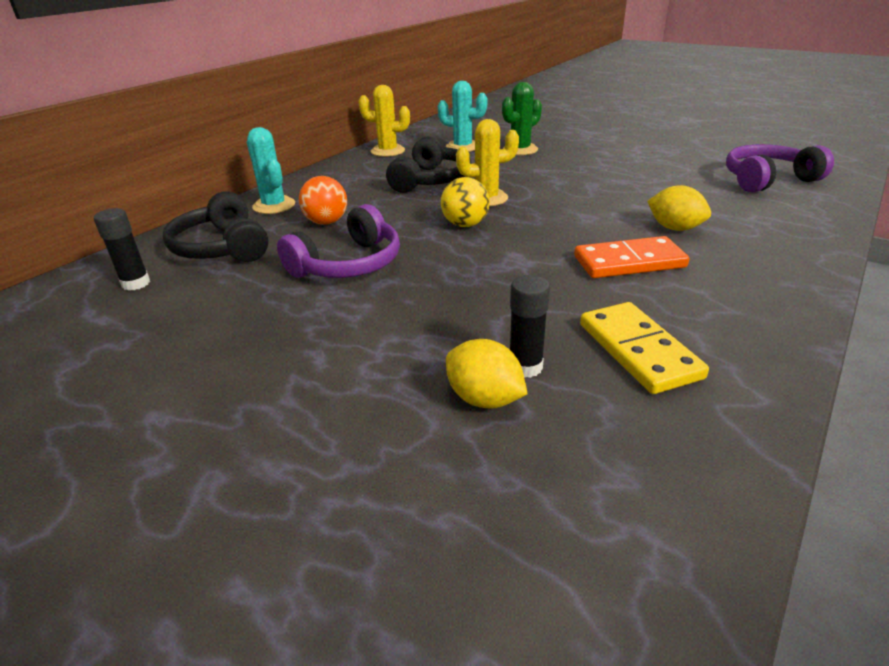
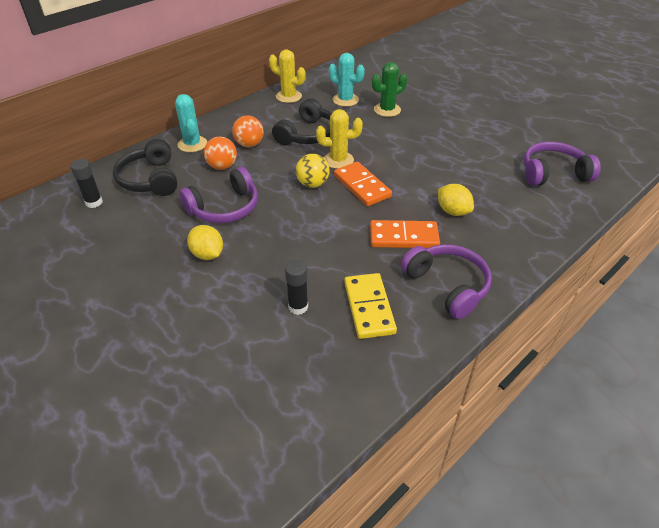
camera: 10 degrees right, 10 degrees up
yellow lemon [446,339,527,409] -> yellow lemon moved to [187,225,223,260]
none -> orange ball [232,116,264,147]
none -> orange domino [334,162,392,206]
none -> purple headphones [401,244,492,319]

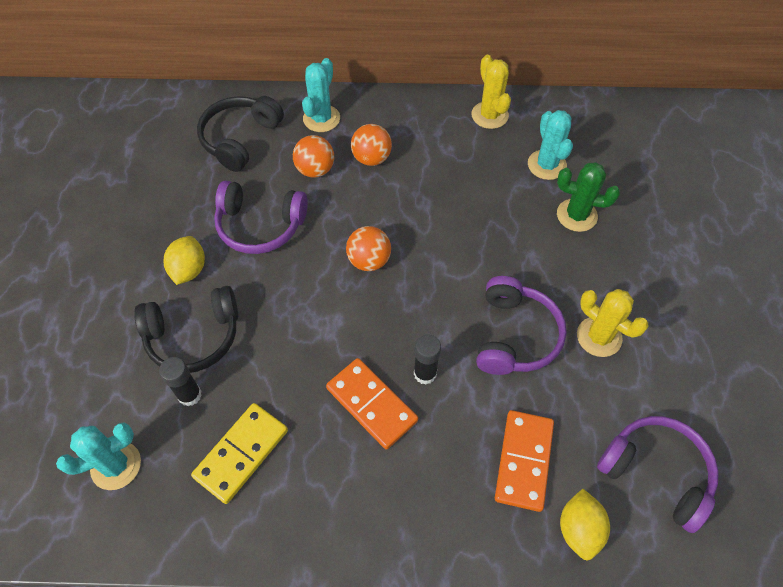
camera: 45 degrees right, 15 degrees up
black glue stick [70,159,103,208] -> black glue stick moved to [414,335,441,384]
black headphones [272,98,332,146] -> black headphones moved to [134,286,238,373]
yellow ball [296,154,329,188] -> orange ball [346,226,391,271]
yellow cactus [316,109,363,169] -> yellow cactus moved to [577,289,649,357]
orange domino [334,162,392,206] -> orange domino moved to [495,410,554,512]
purple headphones [401,244,492,319] -> purple headphones moved to [476,276,567,375]
yellow lemon [438,184,474,216] -> yellow lemon moved to [560,489,610,560]
none -> turquoise cactus [56,423,141,490]

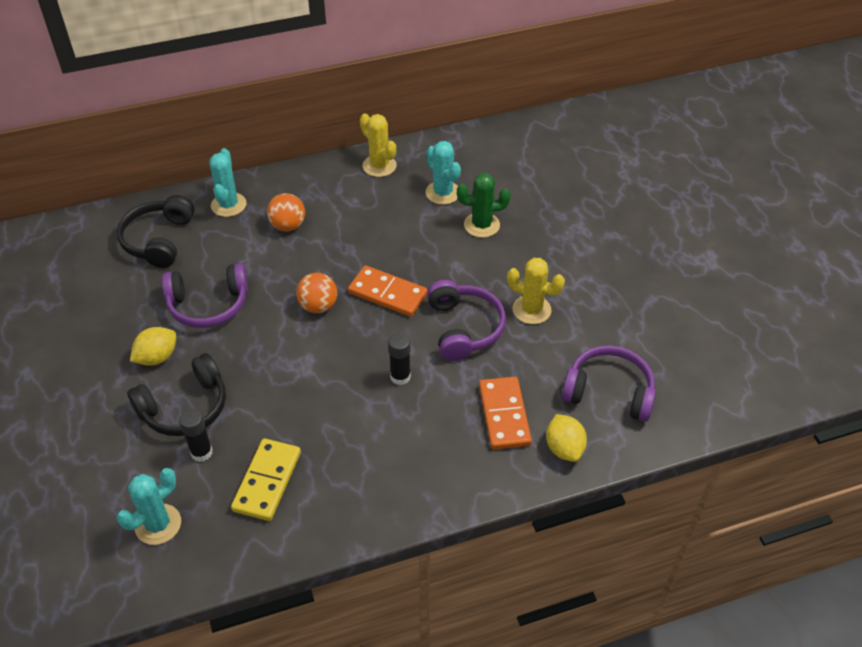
camera: 20 degrees left, 10 degrees down
yellow lemon [164,236,205,285] -> yellow lemon turned 60 degrees clockwise [130,327,176,366]
orange ball [293,135,334,178] -> none
orange domino [326,358,418,449] -> orange domino moved to [348,265,427,317]

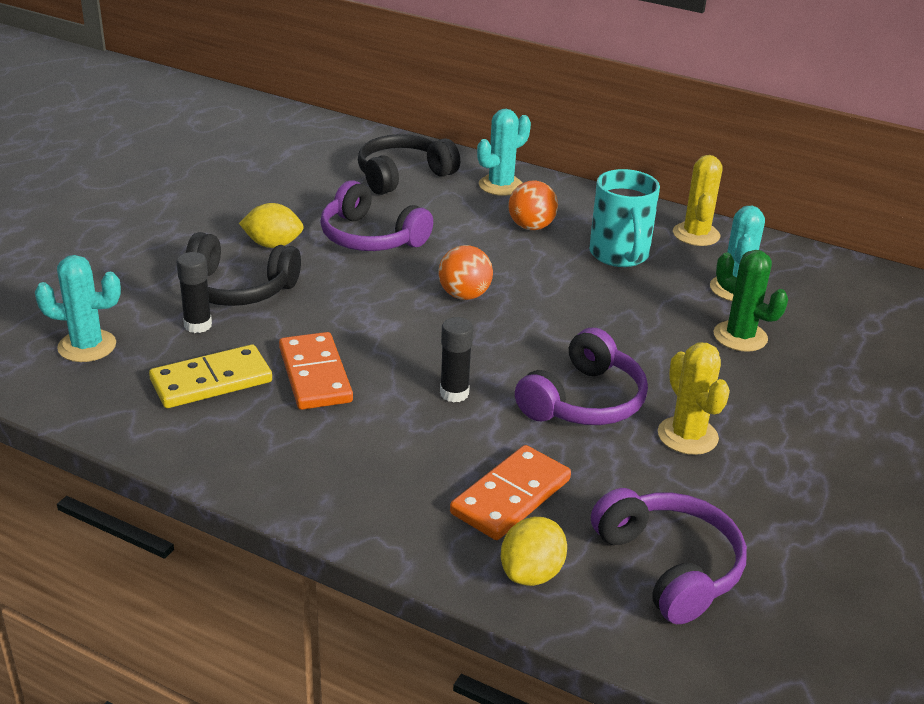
camera: 45 degrees right, 15 degrees down
orange domino [348,265,427,317] -> orange domino moved to [279,332,353,410]
none -> turquoise mug [589,169,660,267]

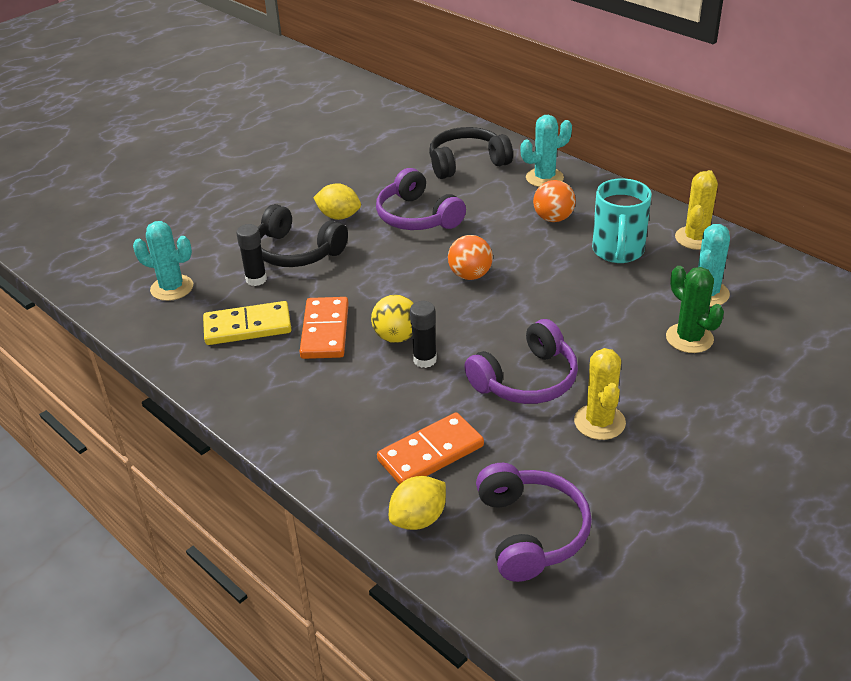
camera: 20 degrees right, 5 degrees up
none -> yellow ball [371,295,414,343]

